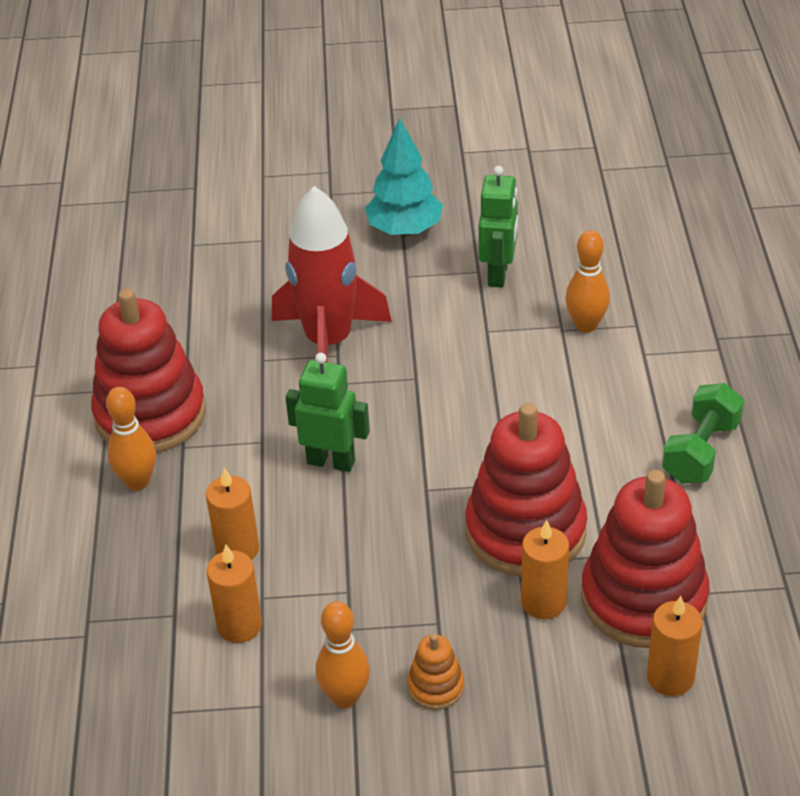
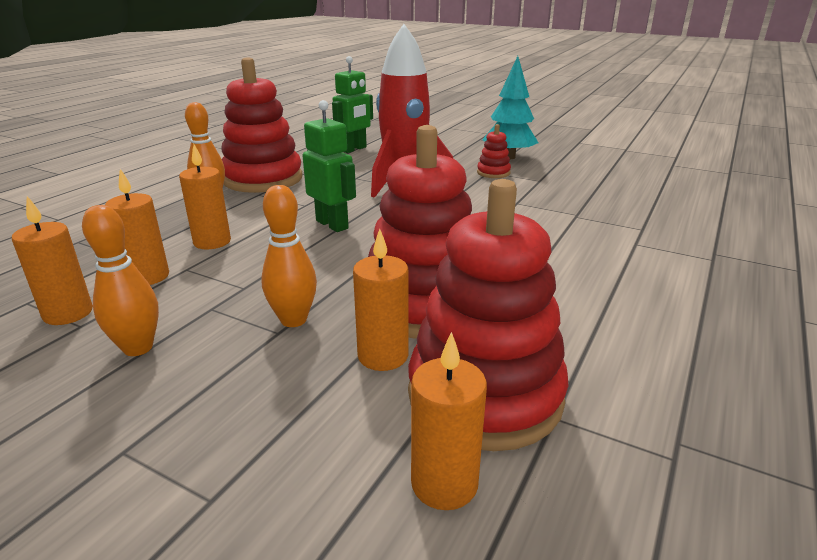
camera: 30 degrees right, 15 degrees down
orange stacking toy [407,634,464,710] -> none
green robot [478,166,518,288] -> green robot moved to [332,56,373,153]
orange bowling pin [565,230,610,333] -> orange bowling pin moved to [261,185,317,327]
green dumbbell [662,383,744,483] -> none
none -> orange candle [12,196,93,325]
none -> red stacking toy [477,124,511,178]

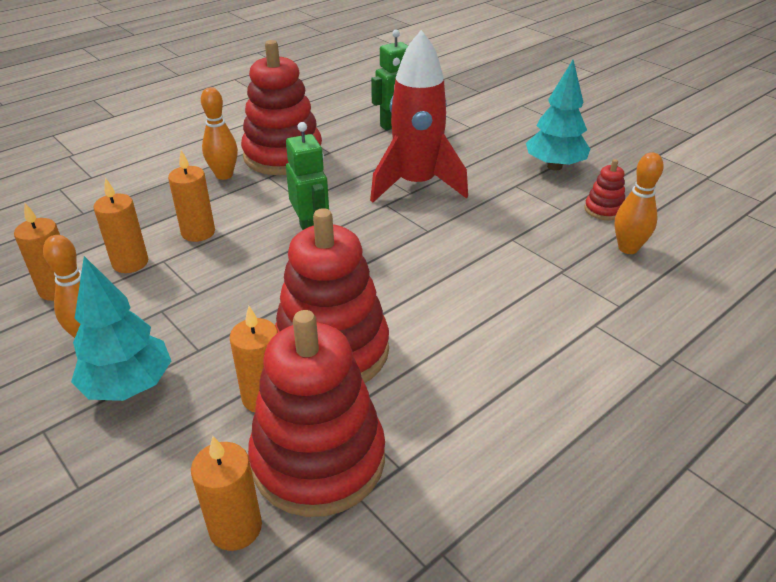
camera: 20 degrees right, 10 degrees up
orange bowling pin [261,185,317,327] -> orange bowling pin moved to [615,152,664,254]
red stacking toy [477,124,511,178] -> red stacking toy moved to [584,159,625,220]
none -> turquoise tree [71,256,171,401]

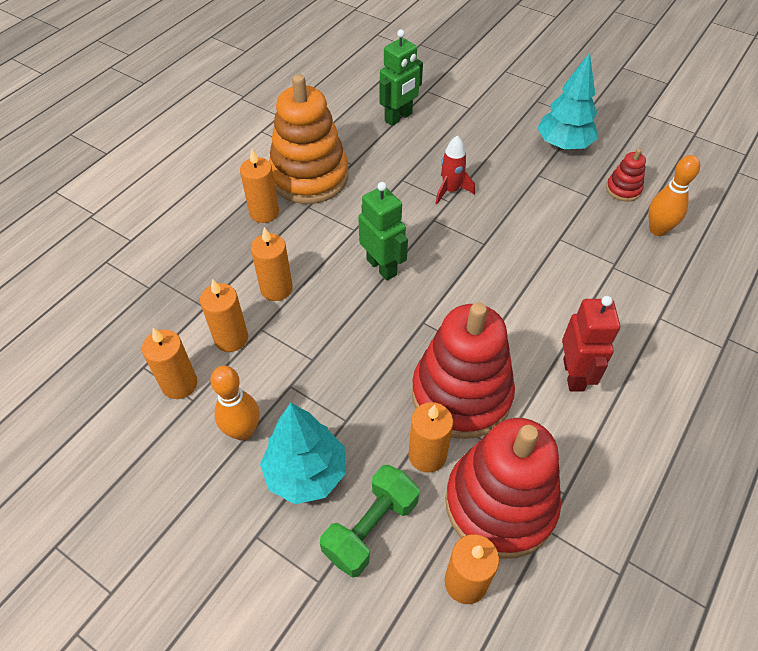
camera: 15 degrees left, 15 degrees up
orange bowling pin [201,87,238,180] -> orange candle [240,149,279,223]
red stacking toy [241,40,323,175] -> orange stacking toy [269,74,348,204]
red rocket [370,30,468,202] -> red rocket [436,135,475,204], size x0.47
none -> green dumbbell [320,465,419,577]
none -> red robot [562,296,620,391]

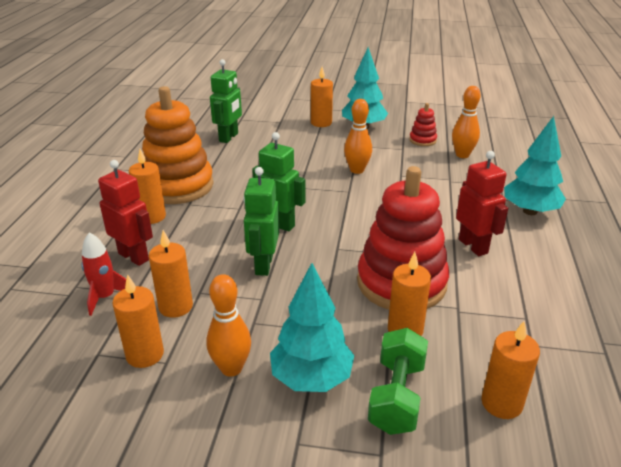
camera: 25 degrees left, 20 degrees down
orange candle [251,227,293,301] -> orange candle moved to [311,67,333,127]
red rocket [436,135,475,204] -> red rocket moved to [81,232,126,316]
red stacking toy [445,418,561,559] -> none
none -> red robot [98,160,153,266]
none -> green robot [243,167,279,276]
none -> orange bowling pin [344,99,372,174]
none -> turquoise tree [504,116,566,215]

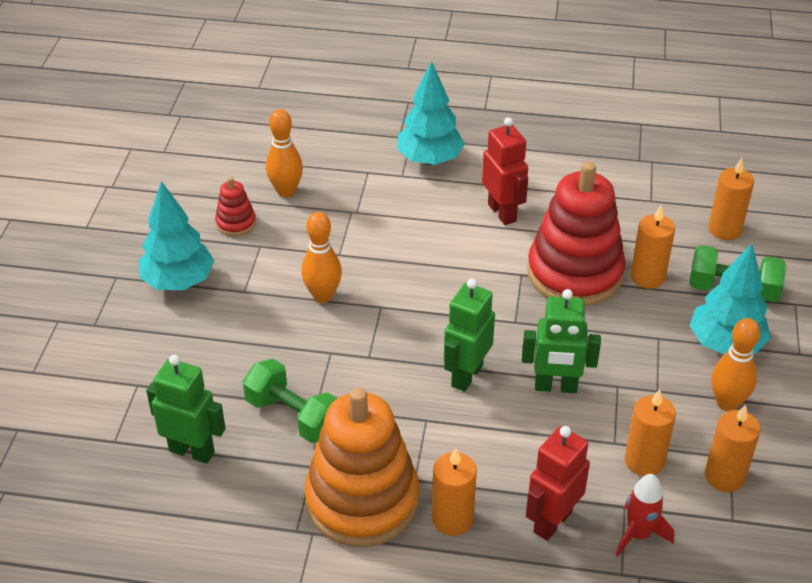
camera: 90 degrees left, 10 degrees up
orange candle [311,67,333,127] -> none
red robot [456,151,508,256] -> red robot turned 90 degrees clockwise [482,117,528,225]
none -> green dumbbell [243,359,337,443]

